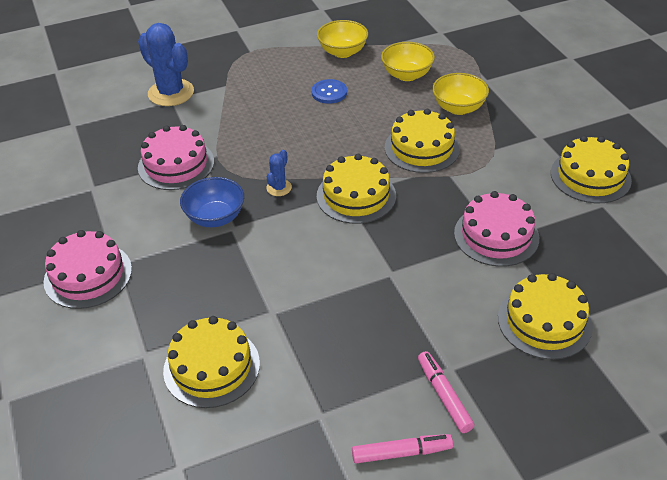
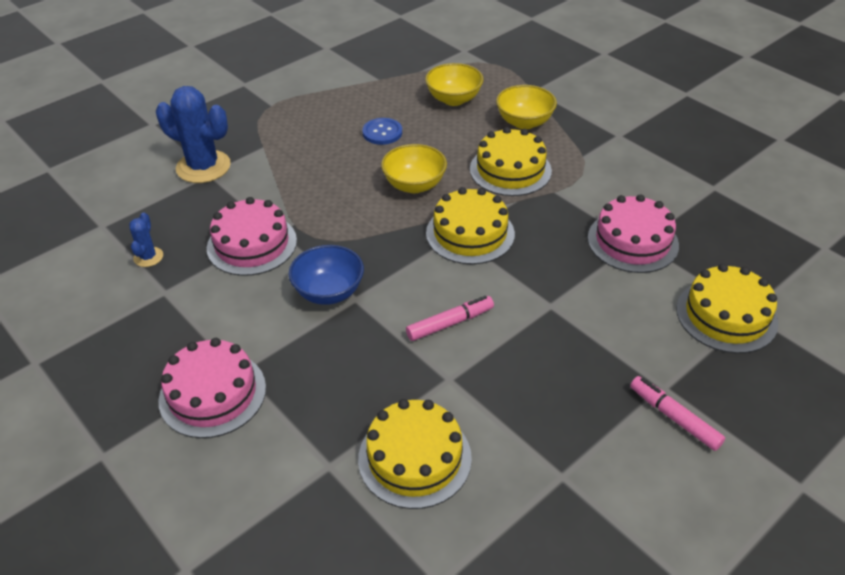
camera: 20 degrees left, 0 degrees up
blue cactus [266,149,292,196] -> blue cactus moved to [129,212,163,267]
yellow bowl [317,20,368,58] -> yellow bowl moved to [381,144,447,193]
pink marker [352,434,453,464] -> pink marker moved to [406,296,494,341]
yellow cake [551,135,632,203] -> none

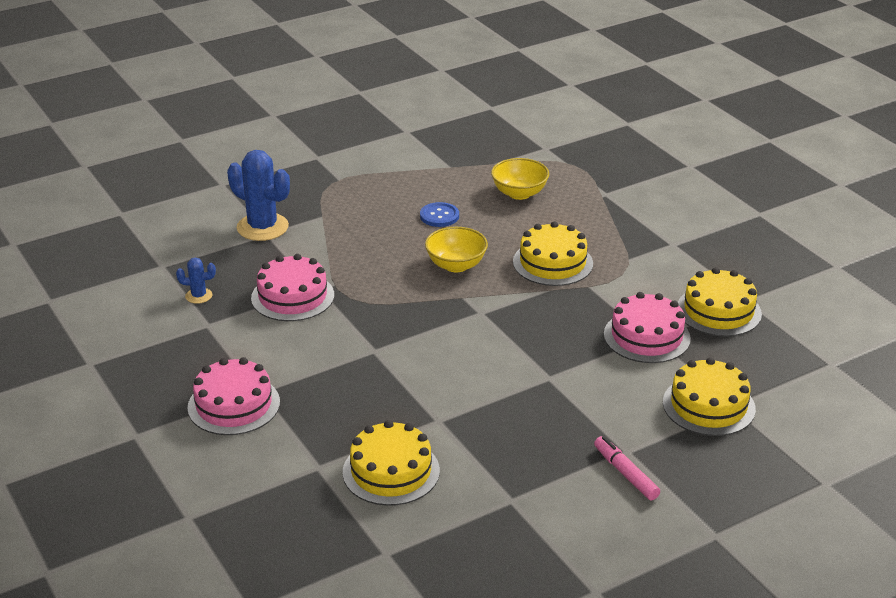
camera: 10 degrees right, 10 degrees down
blue cactus [129,212,163,267] -> blue cactus turned 75 degrees clockwise [176,258,216,304]
blue bowl [289,245,364,305] -> none
pink marker [406,296,494,341] -> none
yellow cake [426,187,515,264] -> yellow cake moved to [678,267,762,337]
yellow bowl [496,85,557,129] -> none

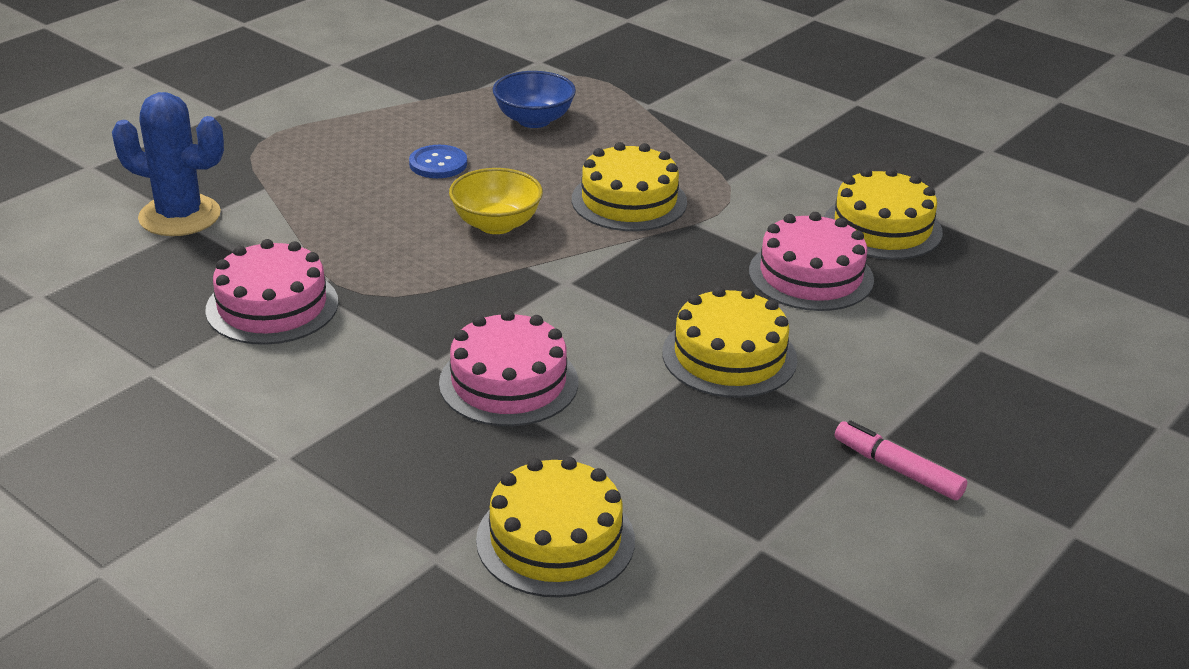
camera: 20 degrees left, 0 degrees up
blue cactus [176,258,216,304] -> none
pink cake [187,357,280,435] -> pink cake moved to [439,310,578,426]
yellow bowl [491,158,549,200] -> blue bowl [493,71,576,128]
yellow cake [663,357,756,436] -> yellow cake moved to [662,286,798,398]

